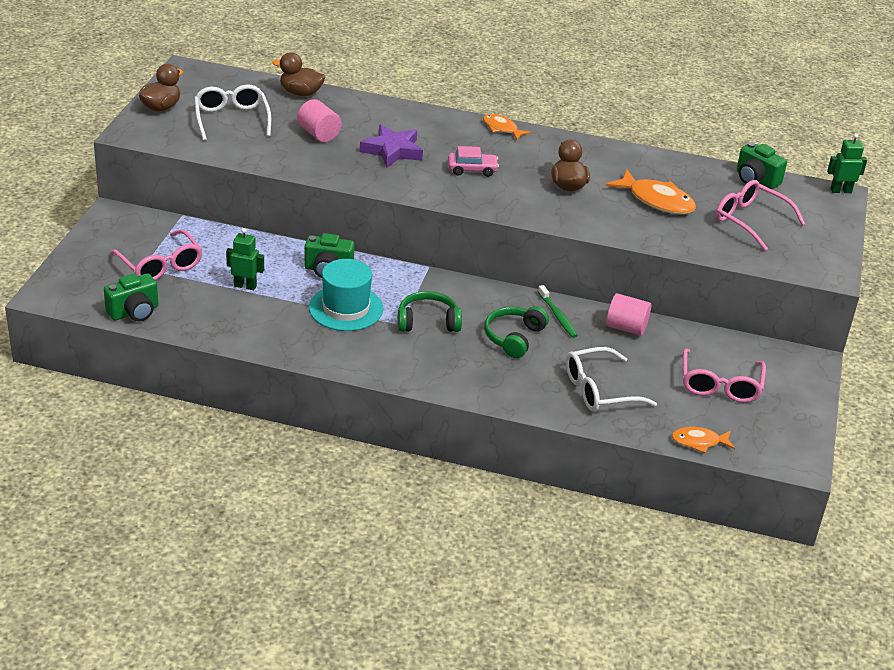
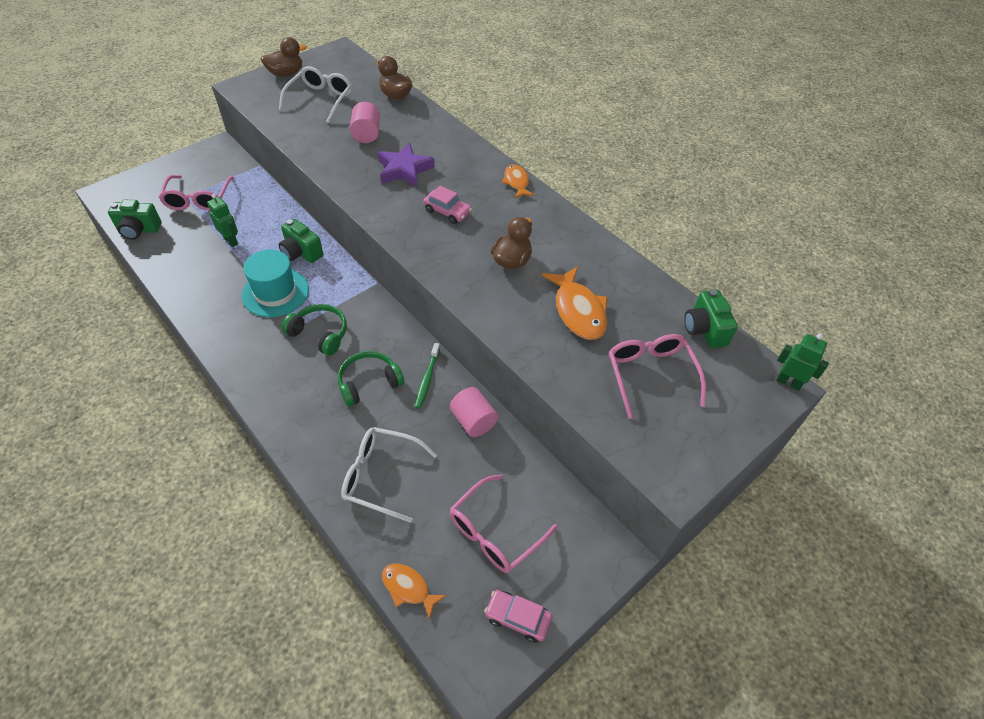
camera: 35 degrees right, 15 degrees up
none -> pink car [484,590,552,643]

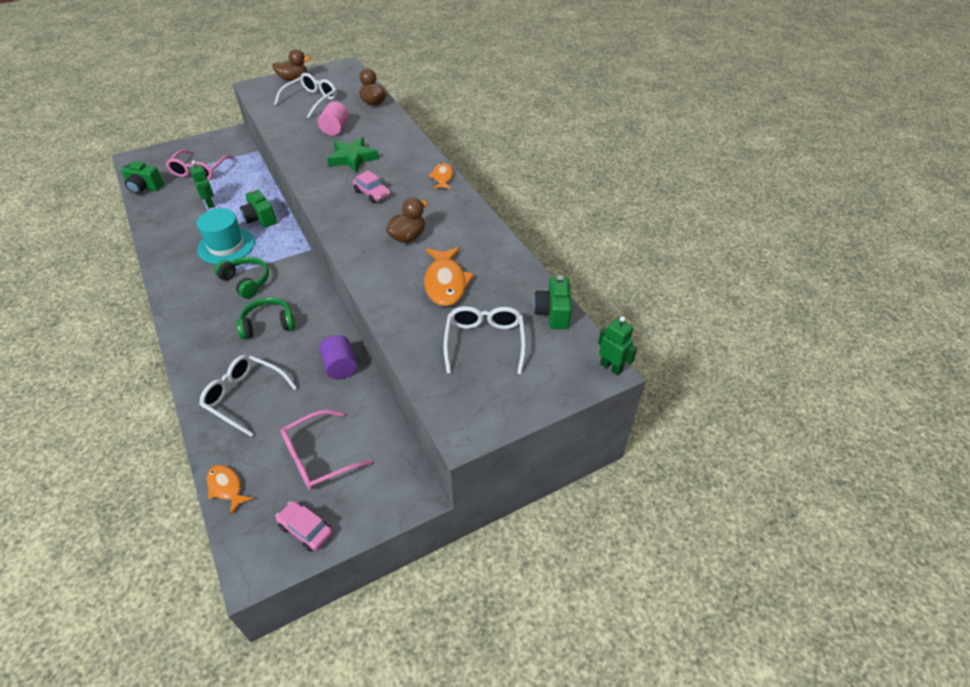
camera: 15 degrees right, 5 degrees down
purple star [377,143,435,187] -> green star [327,137,379,173]
green toothbrush [414,343,440,409] -> none
pink cylinder [450,387,498,437] -> purple cylinder [319,335,357,379]
pink glasses [609,334,706,419] -> white glasses [443,306,526,375]

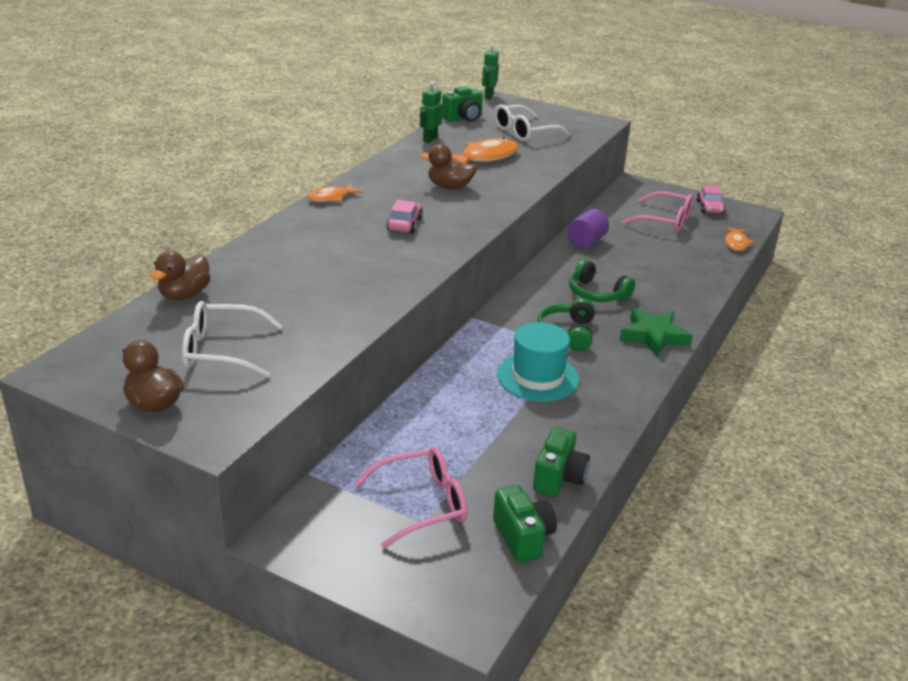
camera: 125 degrees left, 15 degrees down
green robot [189,160,214,208] -> green robot moved to [420,81,443,143]
white glasses [199,355,297,437] -> none
green camera [240,190,277,228] -> green camera moved to [533,427,590,497]
pink cylinder [318,101,349,136] -> none
green star [327,137,379,173] -> green star moved to [620,308,693,357]

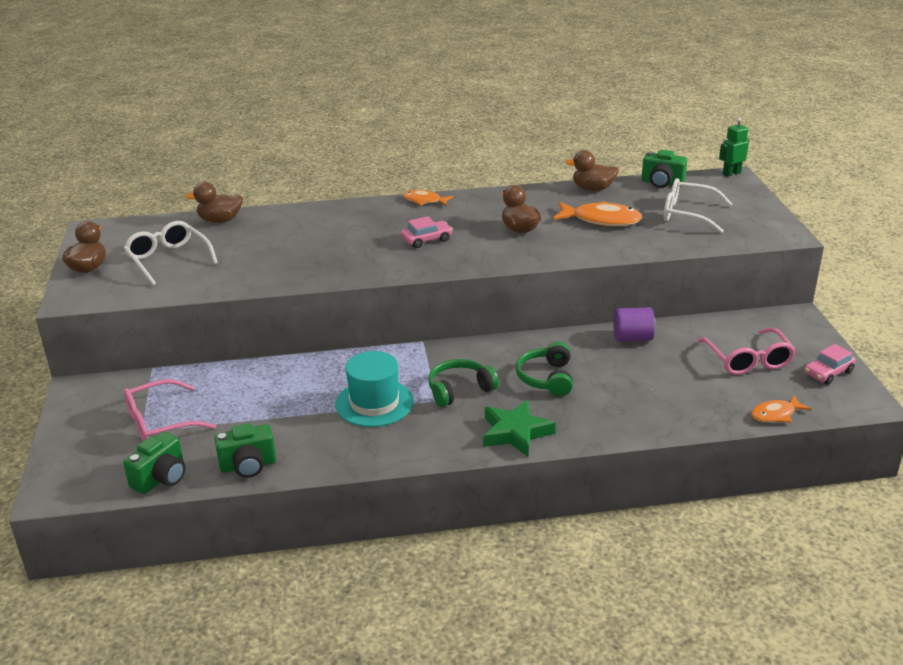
camera: 55 degrees right, 0 degrees up
pink glasses [354,447,467,548] -> pink glasses turned 120 degrees clockwise [124,379,216,441]
green robot [420,81,443,143] -> brown duck [565,150,619,191]

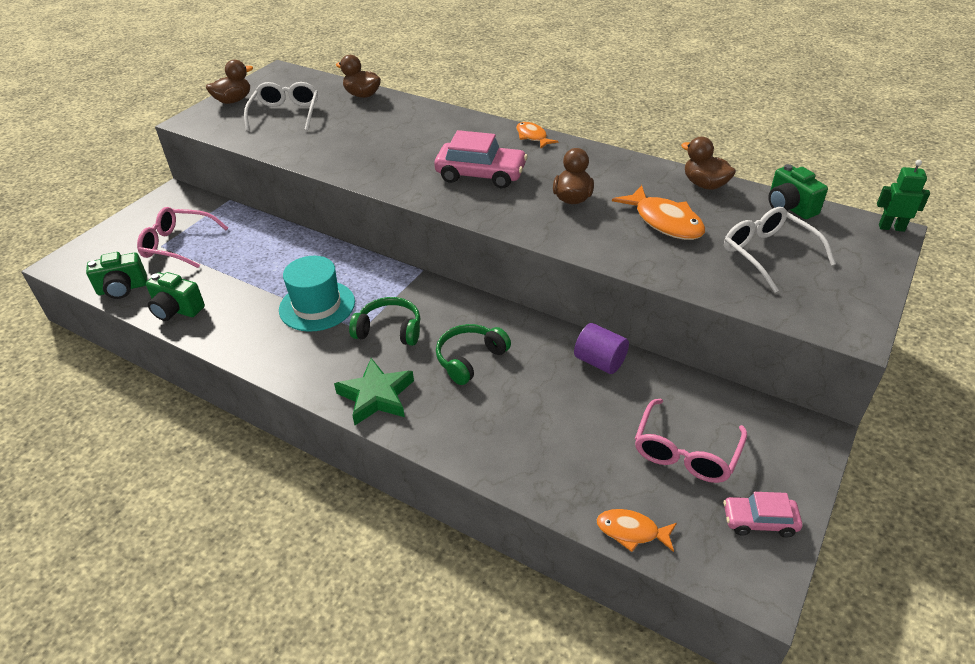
camera: 40 degrees right, 10 degrees up
pink car [401,216,453,248] -> pink car [434,130,528,188], size x1.72

